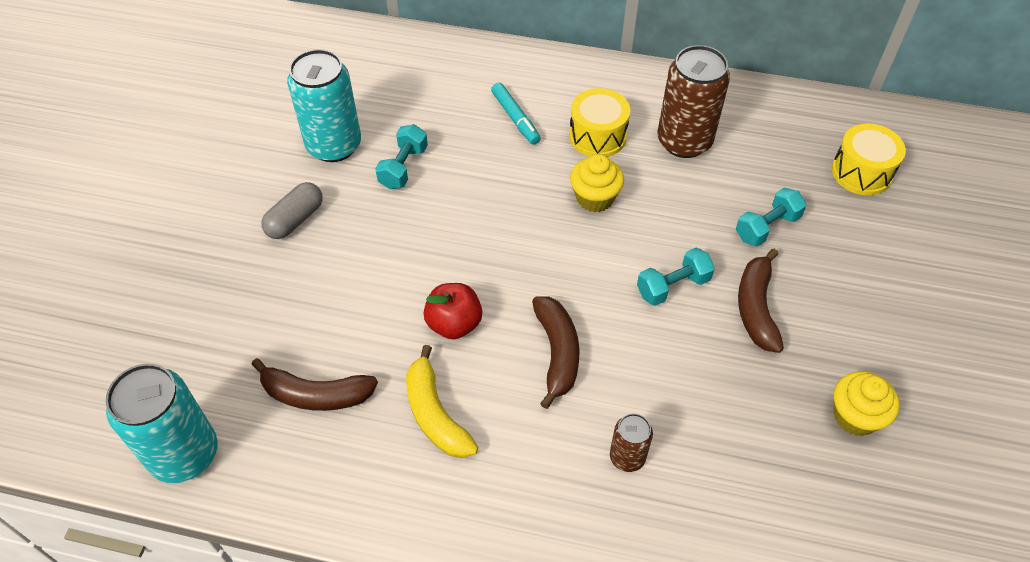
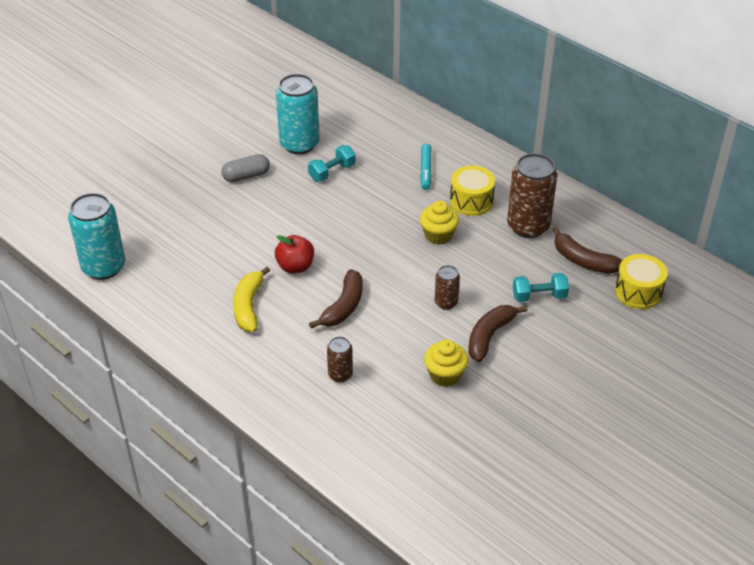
camera: 30 degrees right, 10 degrees down
brown banana [251,358,378,411] -> brown banana moved to [553,227,622,274]
turquoise dumbbell [637,248,715,306] -> brown can [435,265,460,310]
yellow cupcake [834,371,900,436] -> yellow cupcake moved to [424,340,468,387]

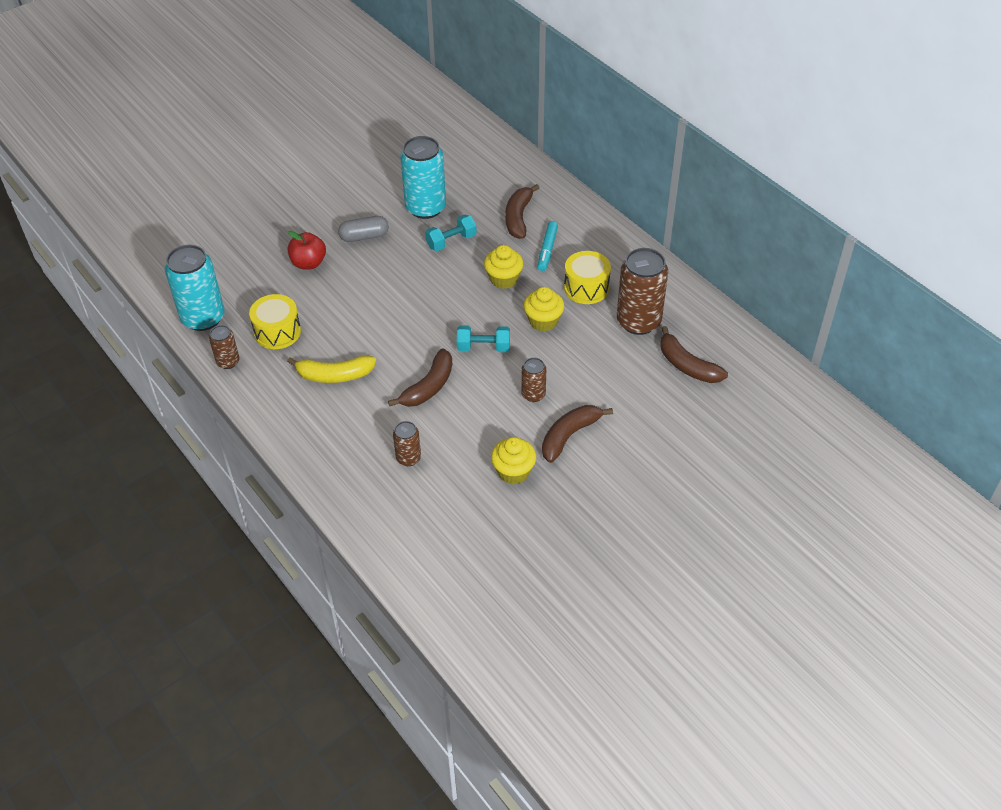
camera: 10 degrees right, 5 degrees up
yellow banana [233,267,270,332] -> yellow banana turned 105 degrees counterclockwise [287,355,376,383]
red apple [275,235,314,273] -> red apple moved to [288,231,326,269]
turquoise dumbbell [513,273,569,302] -> turquoise dumbbell moved to [457,325,510,352]
yellow drum [615,254,668,309] -> yellow drum moved to [249,294,301,349]
none -> brown can [209,325,239,369]
none -> yellow cupcake [484,245,524,289]
none -> brown banana [505,184,540,239]

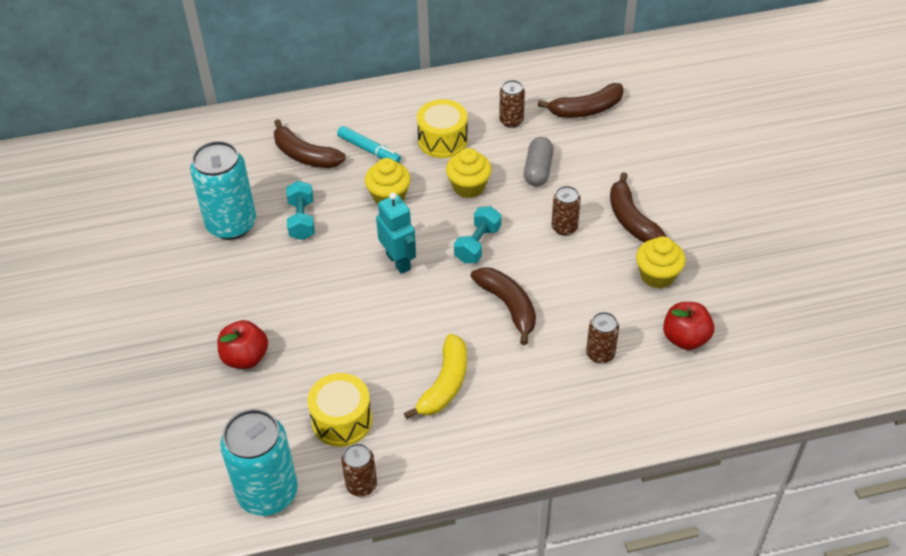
camera: 65 degrees left, 0 degrees up
grey capsule [338,216,389,242] -> grey capsule moved to [524,137,554,186]
brown can [617,248,668,335] -> brown can [499,80,525,128], size x0.51
none -> turquoise robot [376,192,416,274]
none -> red apple [663,302,714,350]

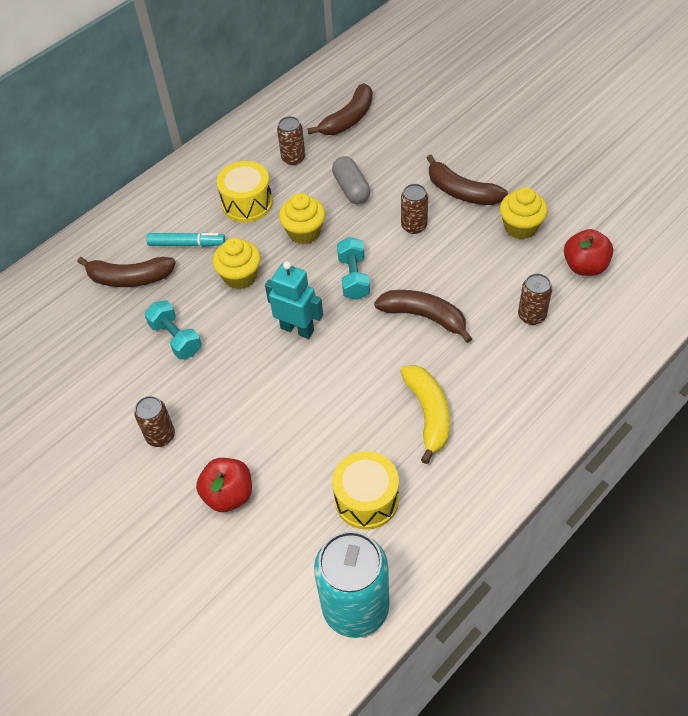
camera: 30 degrees left, 5 degrees up
turquoise can [190,141,256,240] -> none
brown can [341,443,377,497] -> brown can moved to [134,396,175,447]

